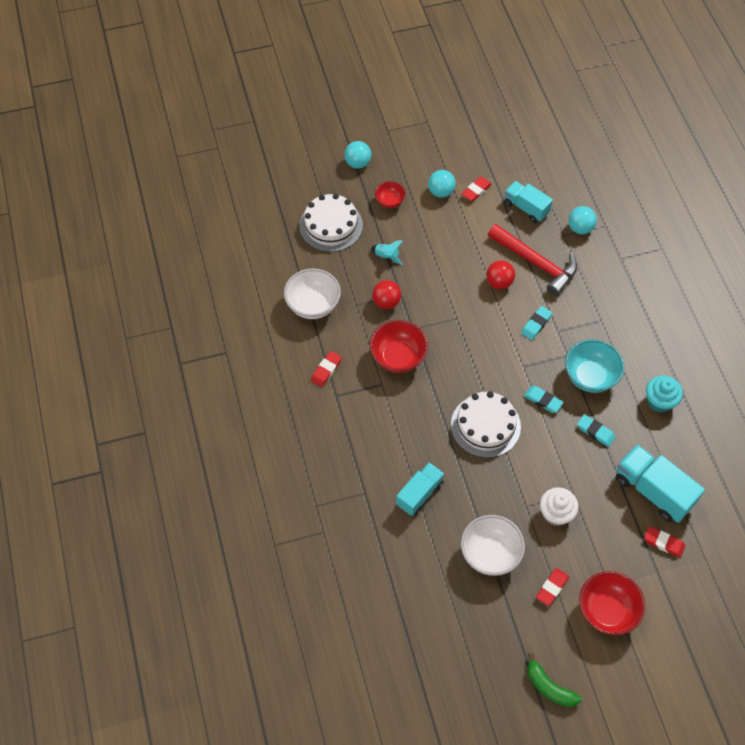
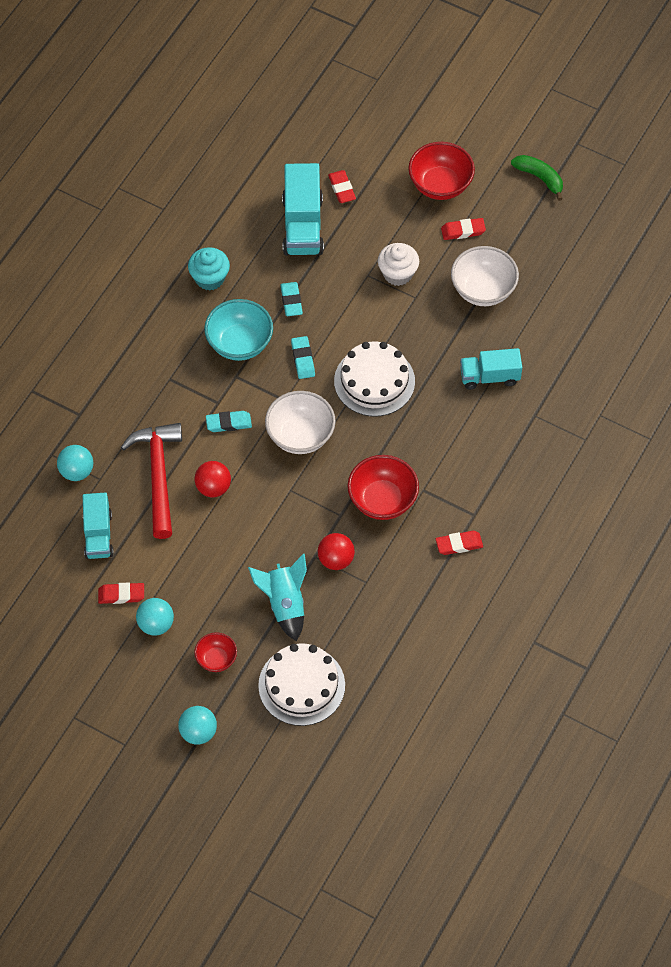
camera: 135 degrees left, 0 degrees up
white bowl [284,268,341,319] -> white bowl moved to [265,391,335,454]
turquoise rocket [371,240,403,265] -> turquoise rocket [248,554,307,641], size x1.77
green banana [527,653,582,707] -> green banana turned 45 degrees counterclockwise [511,155,563,201]

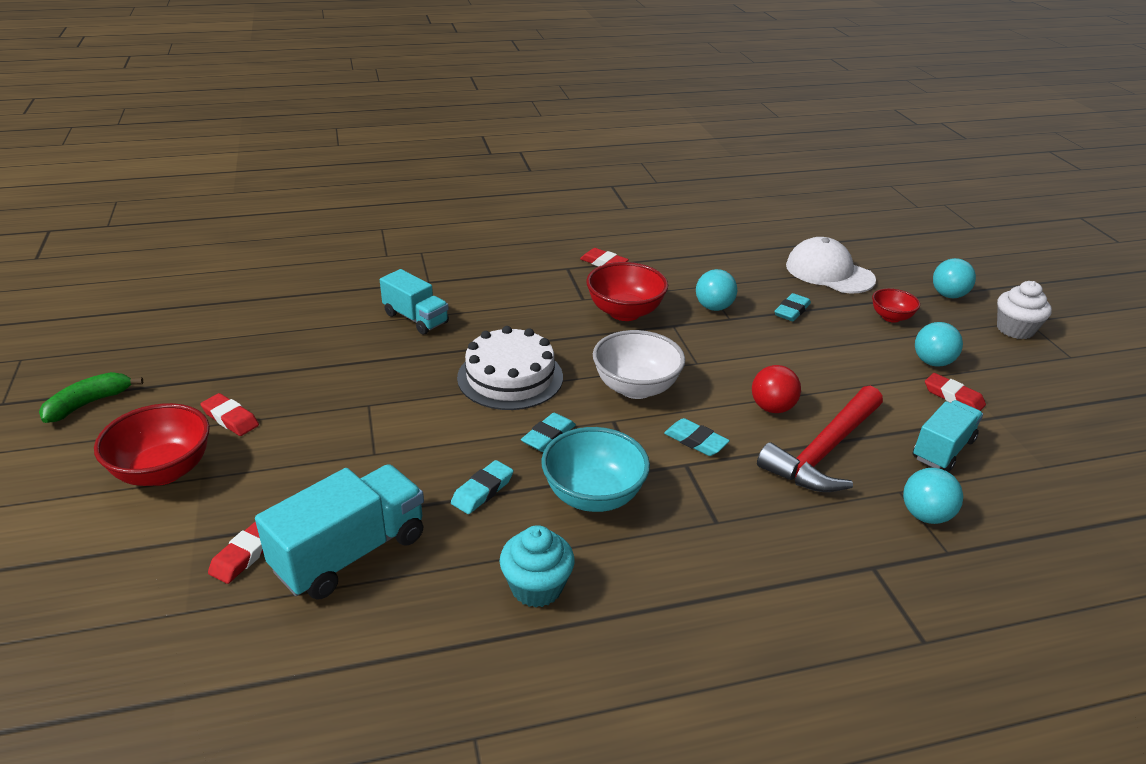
camera: 135 degrees left, 25 degrees down
turquoise rocket [248,554,307,641] -> turquoise eraser [774,293,811,321]
white cake [258,643,345,726] -> white cap [786,237,876,294]
red ball [318,533,355,570] -> turquoise ball [696,269,737,311]
white cupcake [378,243,419,286] -> white cupcake moved to [997,281,1052,339]
white bowl [451,246,519,306] -> none
green banana [511,155,563,201] -> green banana turned 45 degrees clockwise [39,372,143,423]

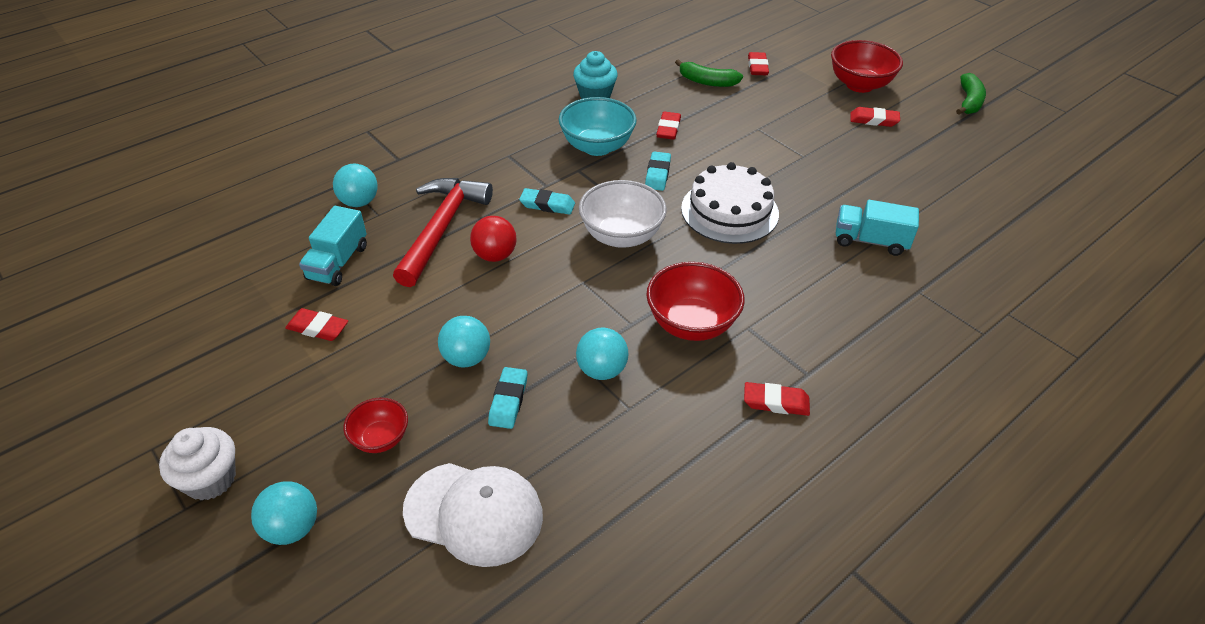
camera: 155 degrees right, 10 degrees up
turquoise truck [255,464,424,600] -> green banana [675,59,743,87]
turquoise eraser [451,460,513,514] -> red eraser [656,112,681,140]
turquoise ball [915,322,963,367] -> turquoise ball moved to [438,316,490,367]

